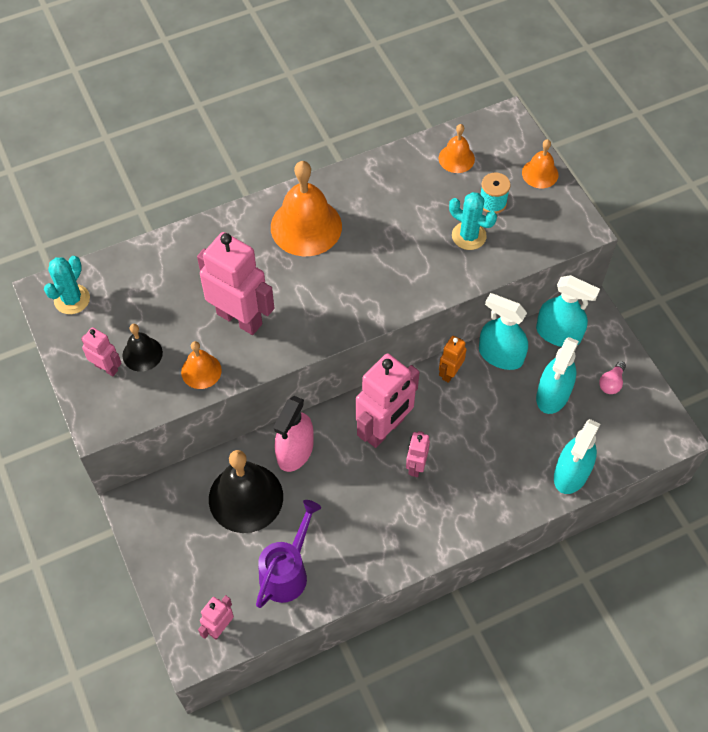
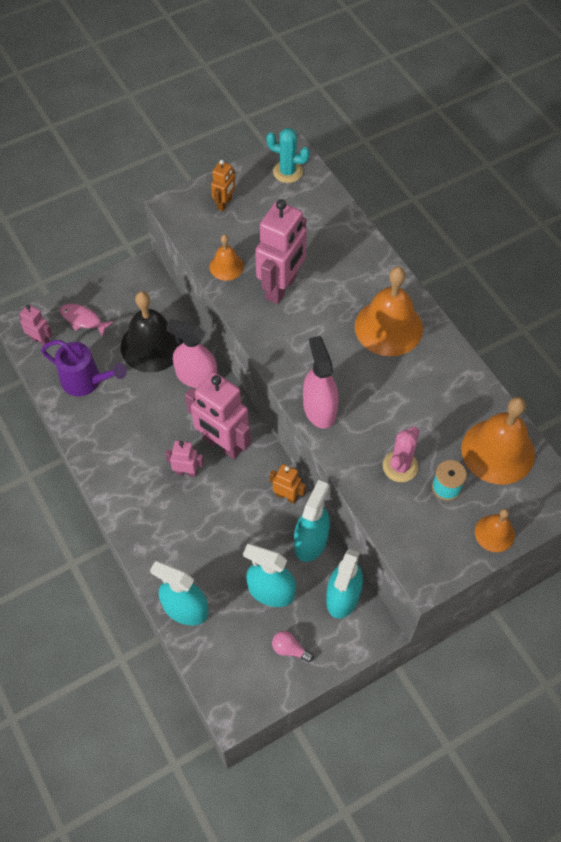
camera: 85 degrees right, 0 degrees up
pink robot [81,327,122,376] -> orange robot [211,160,235,211]
black bell [123,324,163,372] -> none
orange bell [439,124,475,173] -> orange bell [461,397,535,485], size x1.91
turquoise cactus [449,192,497,250] -> pink cactus [383,426,419,482]
none -> pink fish [60,304,114,337]
none -> pink spray bottle [303,336,339,429]

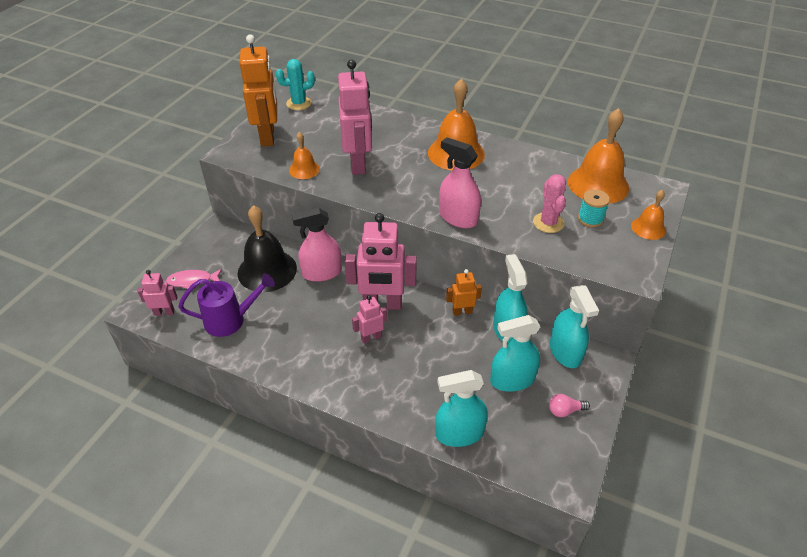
camera: 35 degrees left, 15 degrees down
orange robot [211,160,235,211] -> orange robot [240,34,277,147], size x1.99

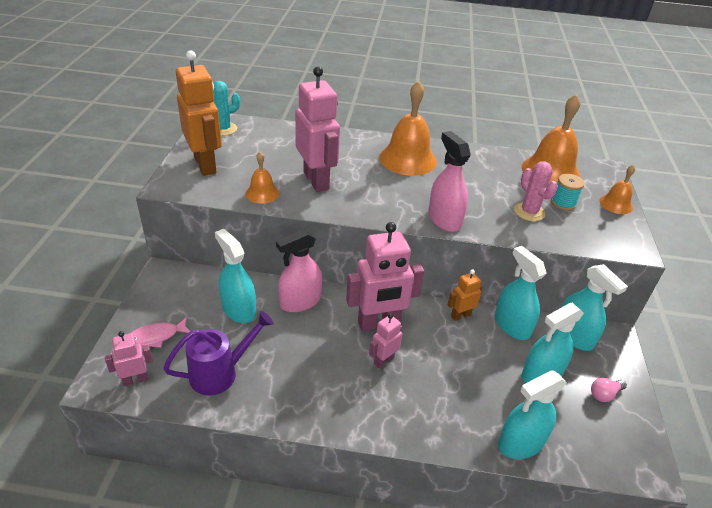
camera: 20 degrees left, 5 degrees down
black bell [238,205,297,292] -> turquoise spray bottle [215,229,256,323]
pink spray bottle [439,137,481,228] -> pink spray bottle turned 45 degrees clockwise [428,131,471,232]

